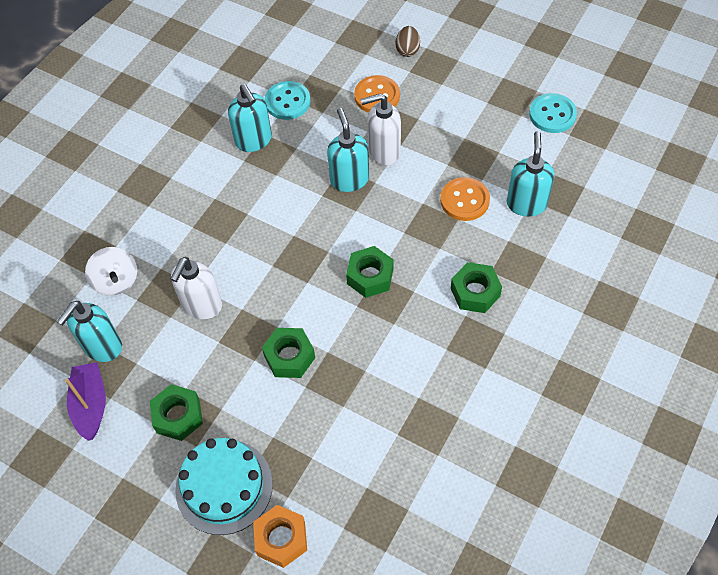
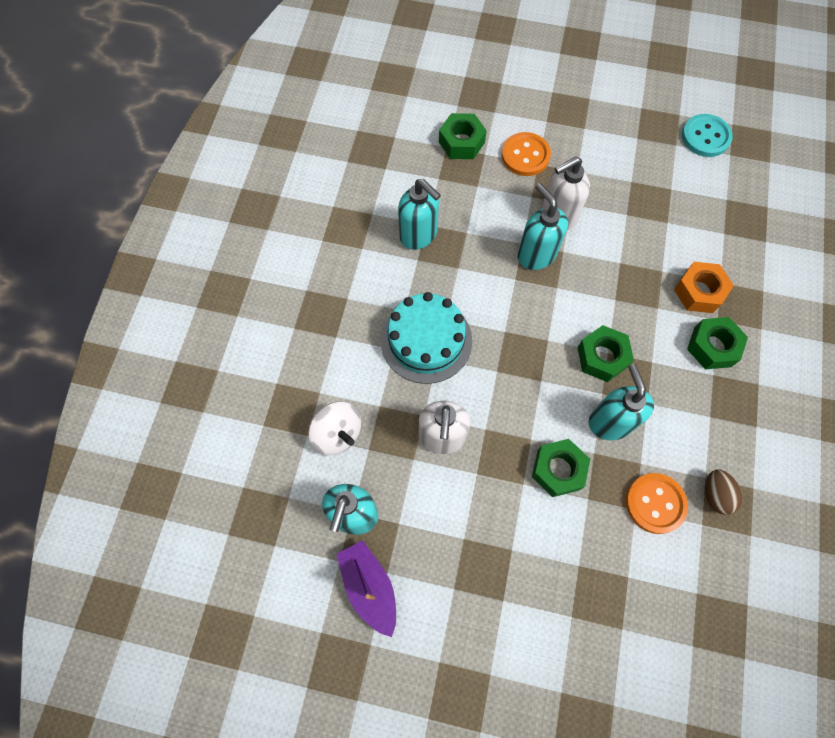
camera: 20 degrees left, 10 degrees up
green nut [150,384,203,441] -> green nut moved to [439,113,487,159]
turquoise cake [175,438,273,535] -> turquoise cake moved to [381,292,472,384]
orange nut [253,505,307,568] -> orange nut moved to [674,262,734,313]
turquoise button [265,81,311,120] -> none
brown egg [395,26,420,57] -> brown egg moved to [704,470,742,515]
orange button [440,177,490,221] -> orange button moved to [626,473,688,534]
turquoise soap dispenser [507,131,555,217] -> turquoise soap dispenser moved to [589,364,654,440]

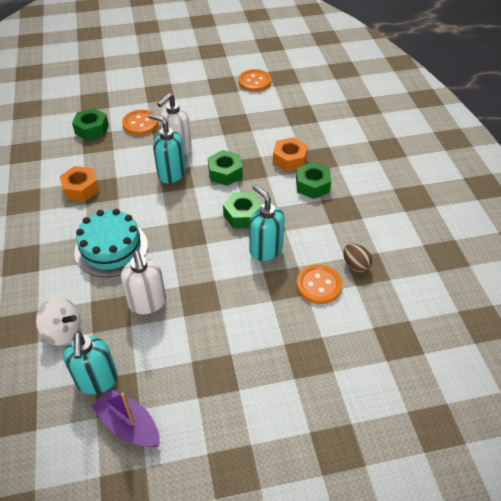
camera: 25 degrees left, 20 degrees down
turquoise soap dispenser [398,179,441,250] -> orange nut [60,166,99,202]
green nut [532,439,590,497] -> green nut moved to [208,150,243,186]
turquoise button [682,114,733,157] -> orange button [238,69,271,92]

